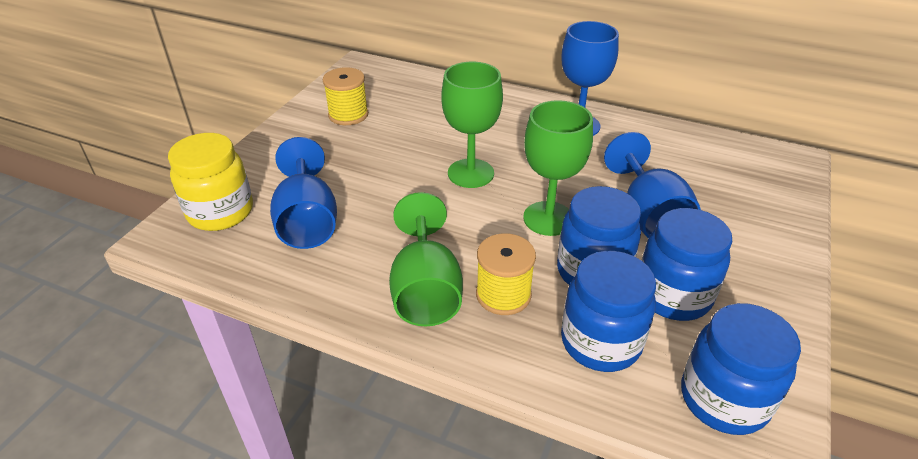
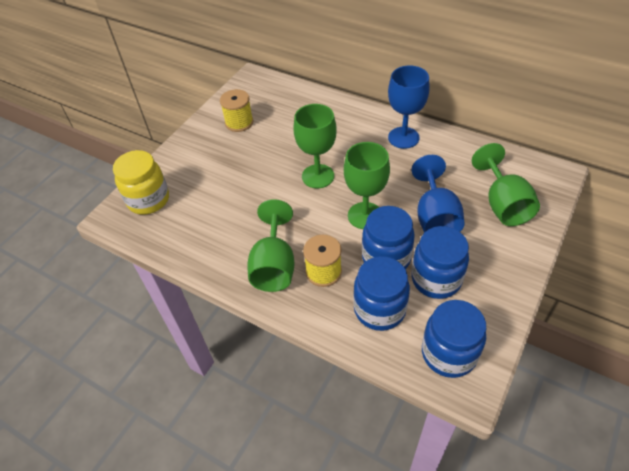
camera: 10 degrees right, 10 degrees up
blue goblet [270,137,337,249] -> none
none -> green goblet [472,143,540,226]

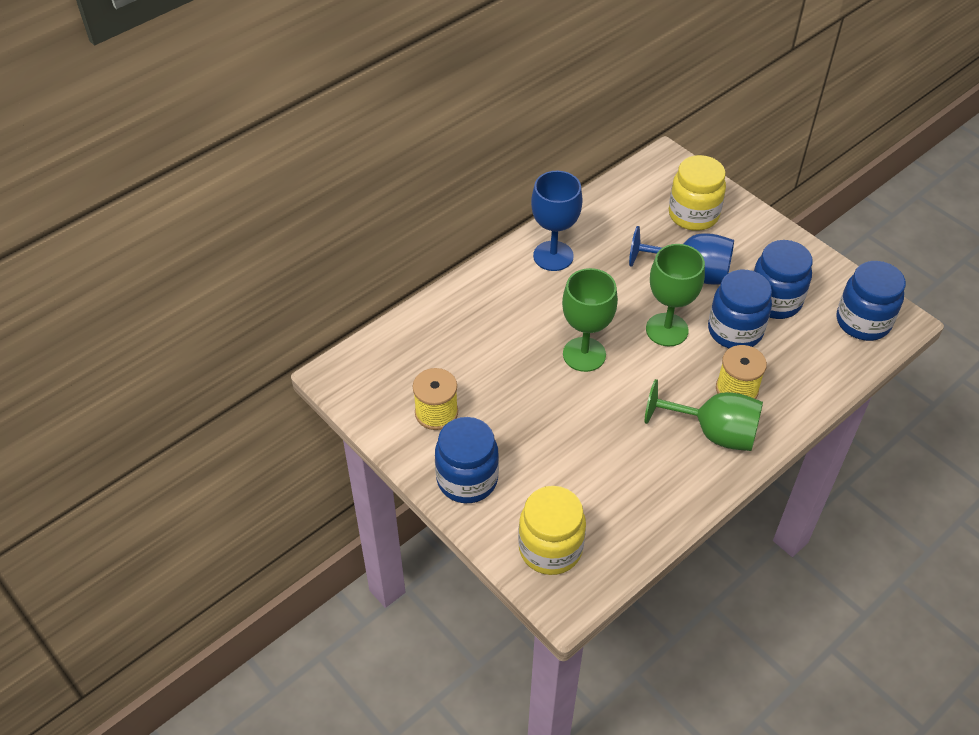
camera: 75 degrees left, 0 degrees up
blue jar [353,256,410,331] -> blue jar moved to [435,417,499,503]
green goblet [472,143,540,226] -> yellow jar [669,155,726,231]

